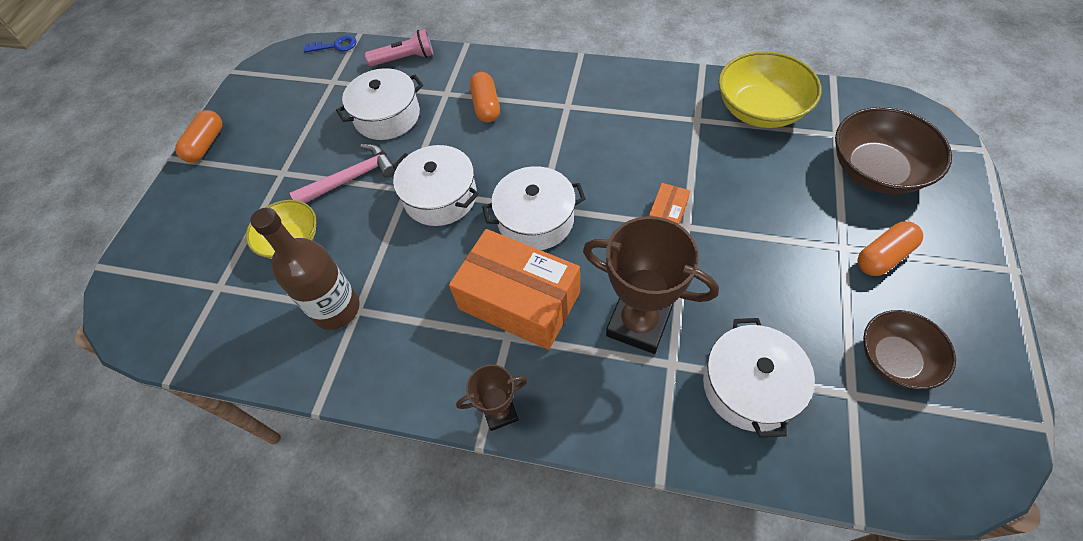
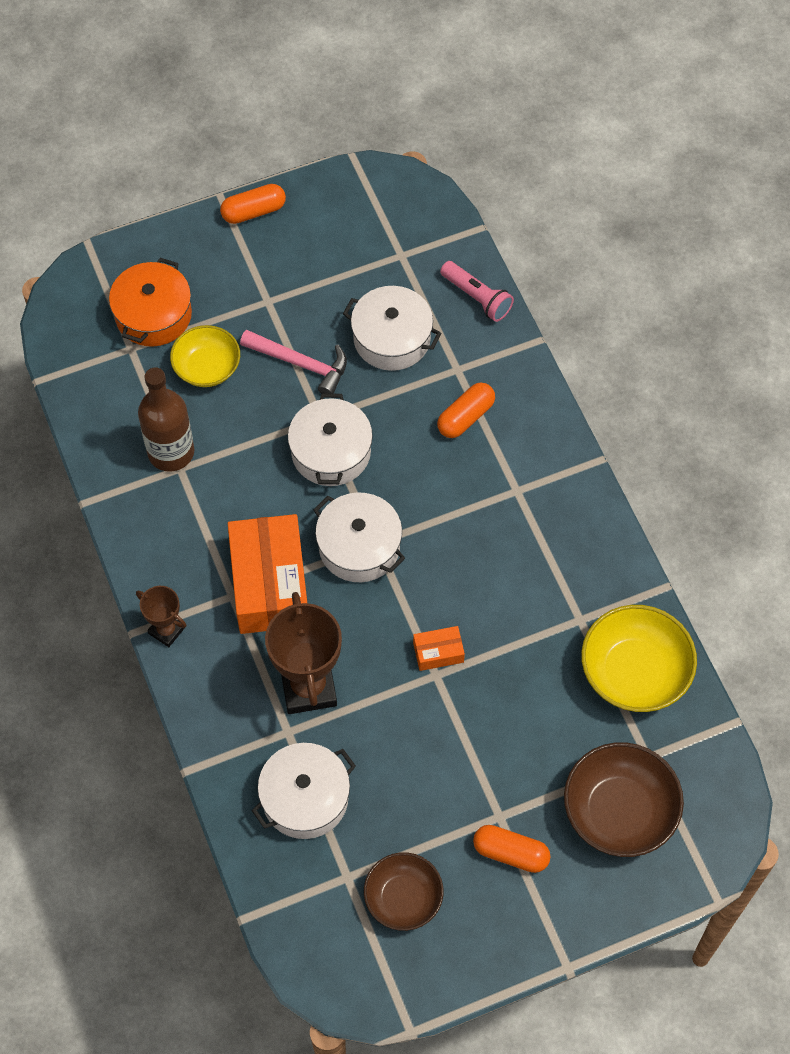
camera: 50 degrees right, 5 degrees up
blue key [304,35,357,53] -> none
none -> orange pot [109,258,192,347]

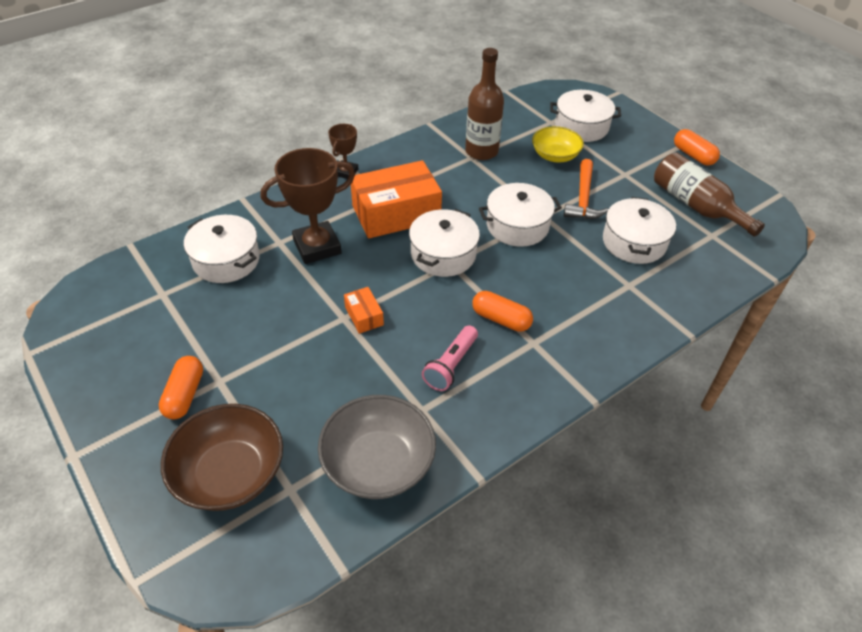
camera: 75 degrees right, 15 degrees down
orange pot [109,258,192,347] -> white pot [550,90,621,142]
pink hammer [240,330,347,394] -> orange hammer [564,159,609,219]
brown bowl [364,852,444,931] -> none
orange capsule [437,383,495,438] -> orange capsule moved to [472,291,533,332]
pink flashlight [440,261,514,322] -> pink flashlight moved to [422,325,478,391]
yellow bowl [581,605,697,712] -> grey bowl [318,395,436,499]
none -> brown bottle [654,152,765,237]

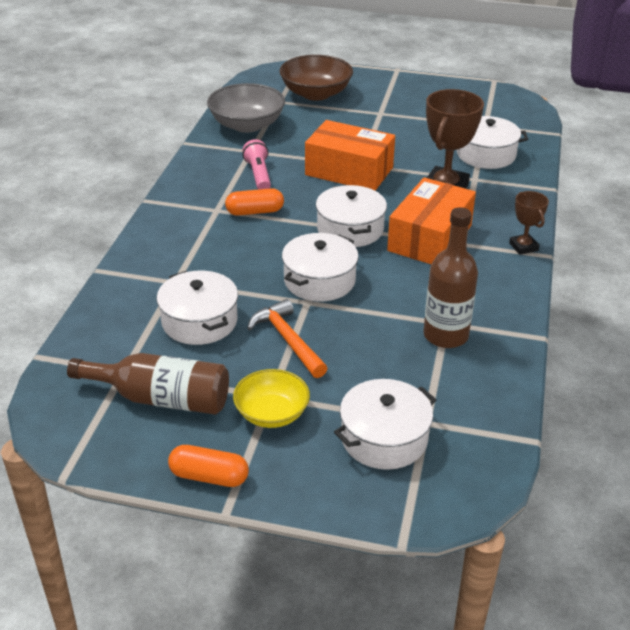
camera: 140 degrees right, 10 degrees down
orange capsule [159,356,203,419] -> none
orange box [344,287,384,334] -> orange box [305,120,395,191], size x2.25
yellow bowl [532,126,584,163] -> yellow bowl moved to [233,369,310,428]

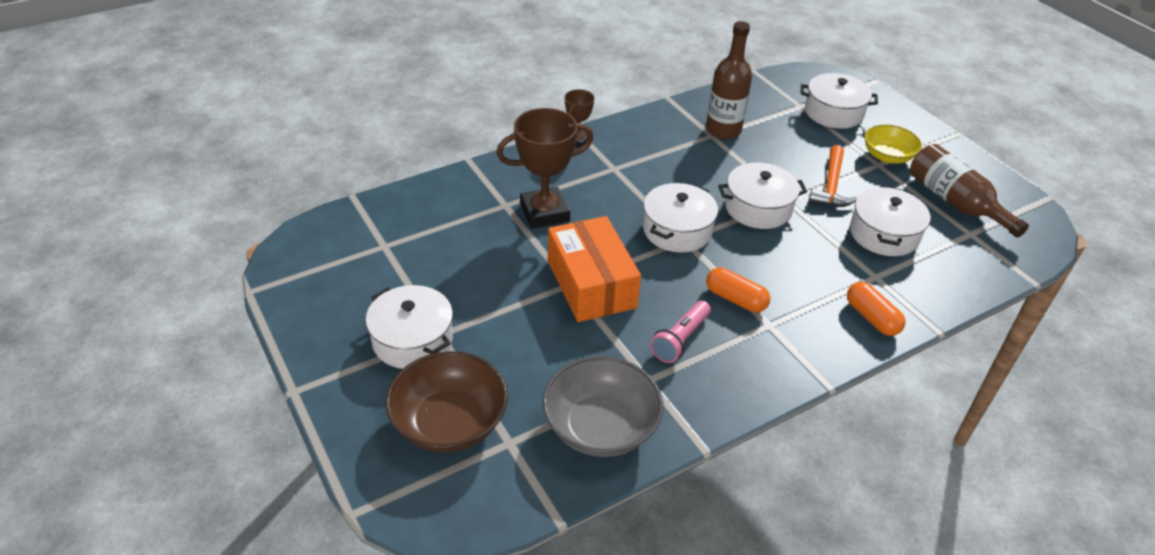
camera: 135 degrees left, 5 degrees up
orange capsule [168,445,249,487] -> orange capsule moved to [847,282,906,336]
orange box [387,177,476,265] -> none
white pot [457,116,528,169] -> white pot moved to [366,285,453,369]

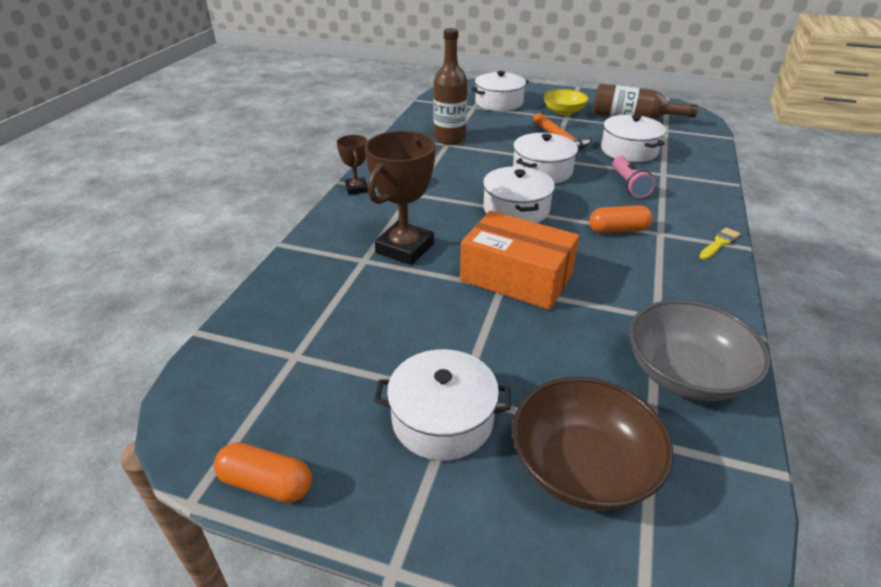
camera: 40 degrees left, 5 degrees down
pink flashlight [650,301,711,363] -> pink flashlight moved to [612,156,655,198]
orange capsule [847,282,906,336] -> orange capsule moved to [214,442,312,503]
none -> yellow brush [699,228,740,260]

